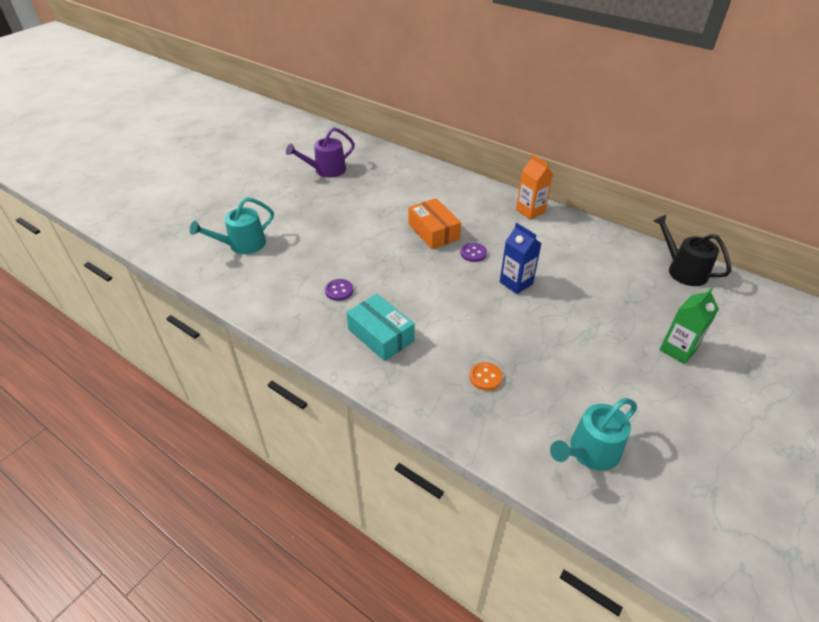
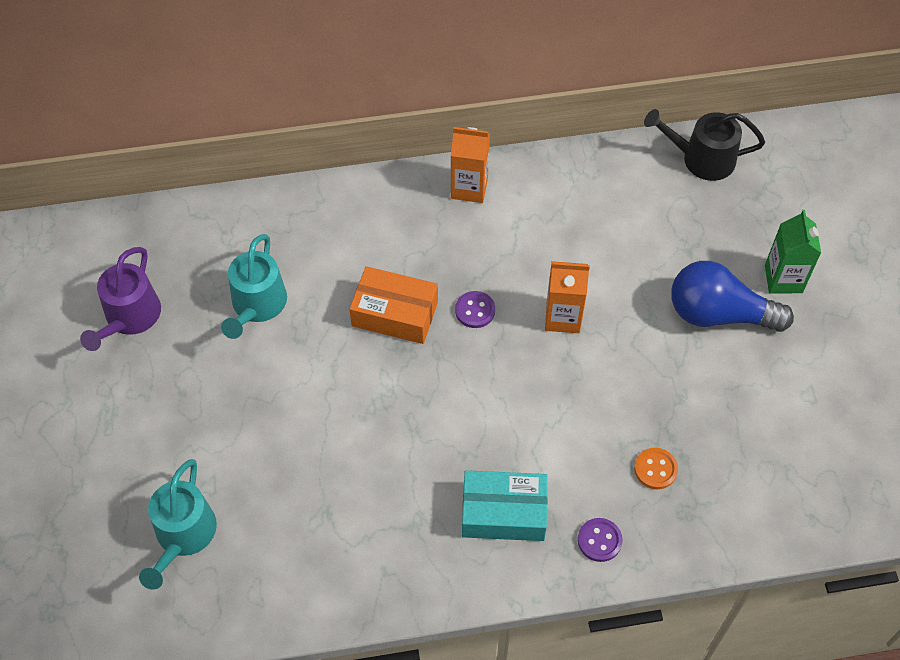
camera: 45 degrees left, 15 degrees up
purple button [325,279,353,301] -> purple button moved to [578,518,623,562]
blue carton [500,223,541,294] -> orange carton [545,261,590,333]
turquoise watering can [550,398,637,471] -> turquoise watering can moved to [221,234,287,339]
none -> blue light bulb [671,261,794,332]

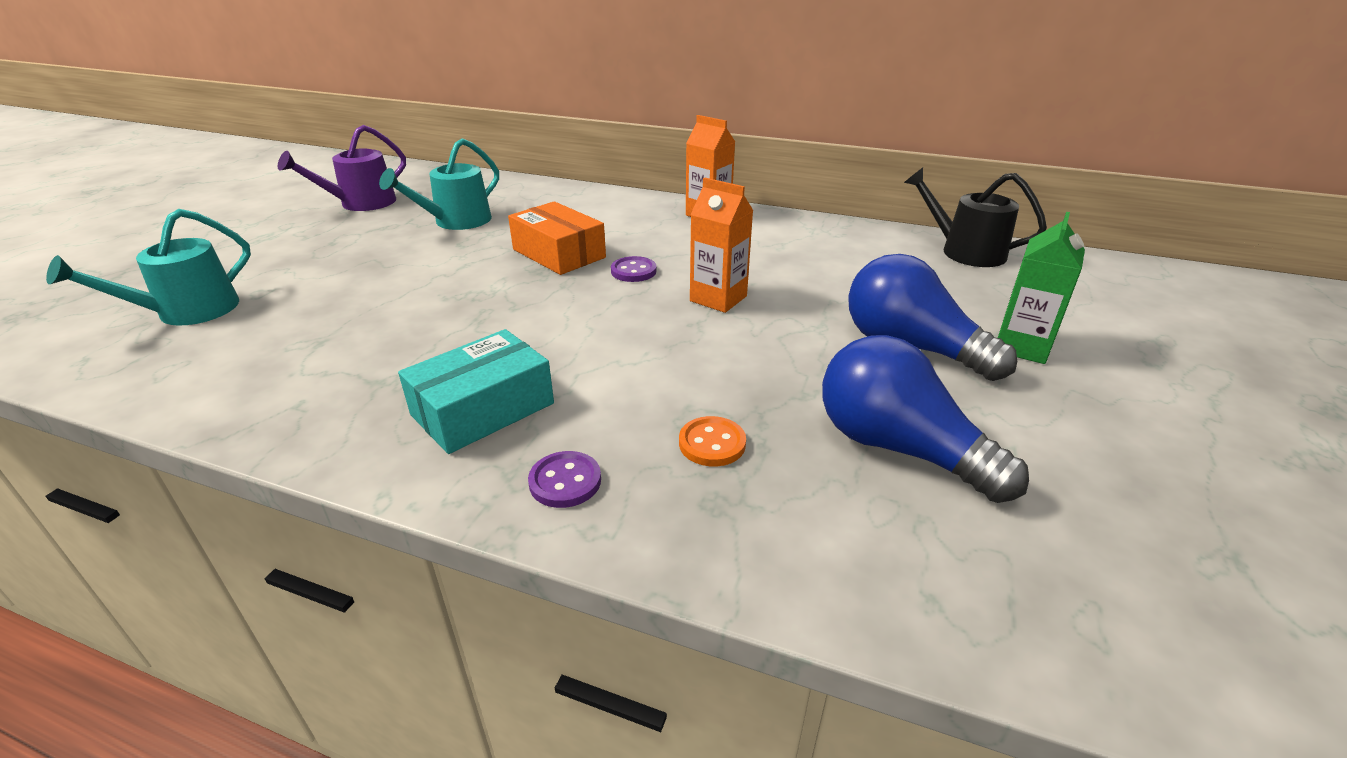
camera: 30 degrees right, 25 degrees down
turquoise box [462,470,547,541] -> turquoise box turned 75 degrees counterclockwise [398,329,554,454]
none -> blue light bulb [822,335,1029,503]

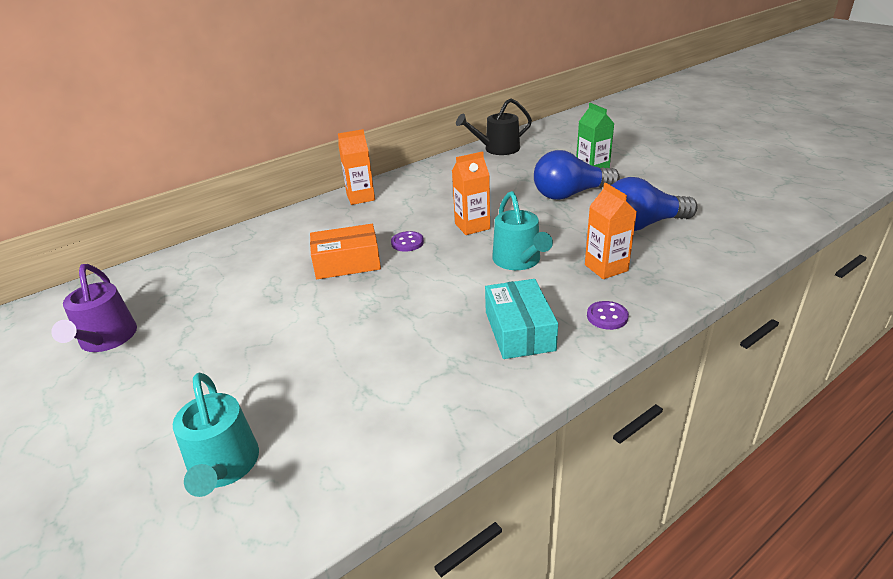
camera: 55 degrees left, 0 degrees up
turquoise watering can [379,138,499,230] -> turquoise watering can moved to [492,191,553,270]
orange button [679,416,746,467] -> orange carton [585,183,637,279]

